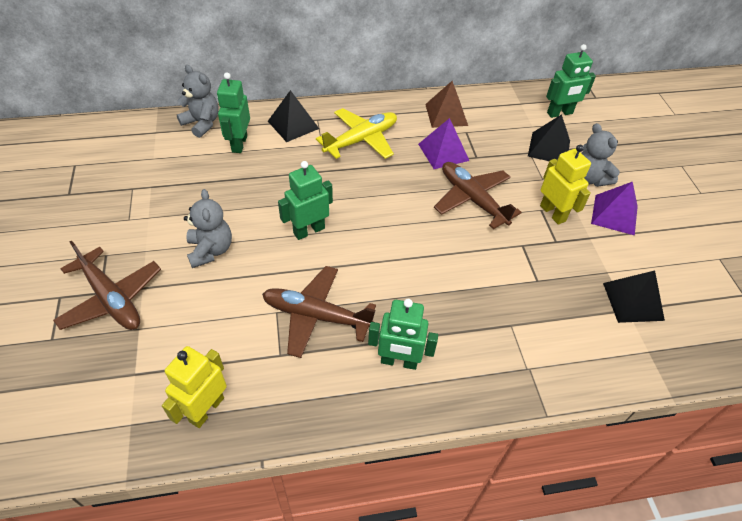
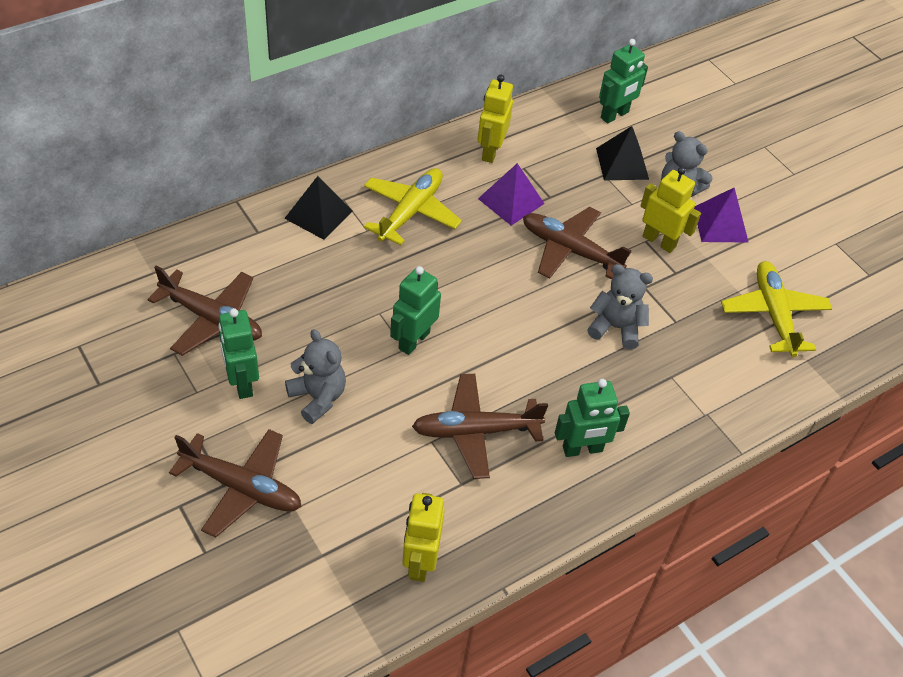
camera: 25 degrees left, 0 degrees up
grey teddy bear [177,65,219,138] -> grey teddy bear moved to [587,264,653,349]
green robot [217,72,250,153] -> green robot moved to [218,308,259,399]
brown pyramid [425,81,468,128] -> yellow robot [478,75,513,163]
black pyramid [603,271,665,323] -> yellow plane [721,261,832,357]
none -> brown plane [148,266,262,356]

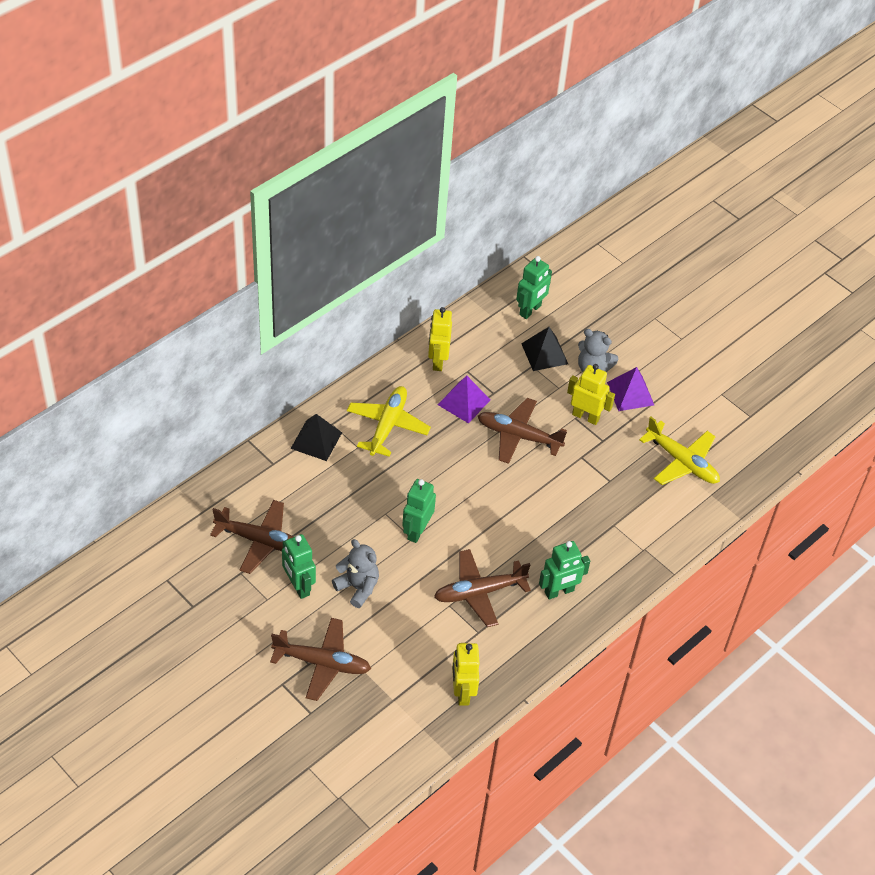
camera: 10 degrees left, 0 degrees up
grey teddy bear [587,264,653,349] -> none
yellow plane [721,261,832,357] -> yellow plane turned 150 degrees clockwise [639,416,720,485]

